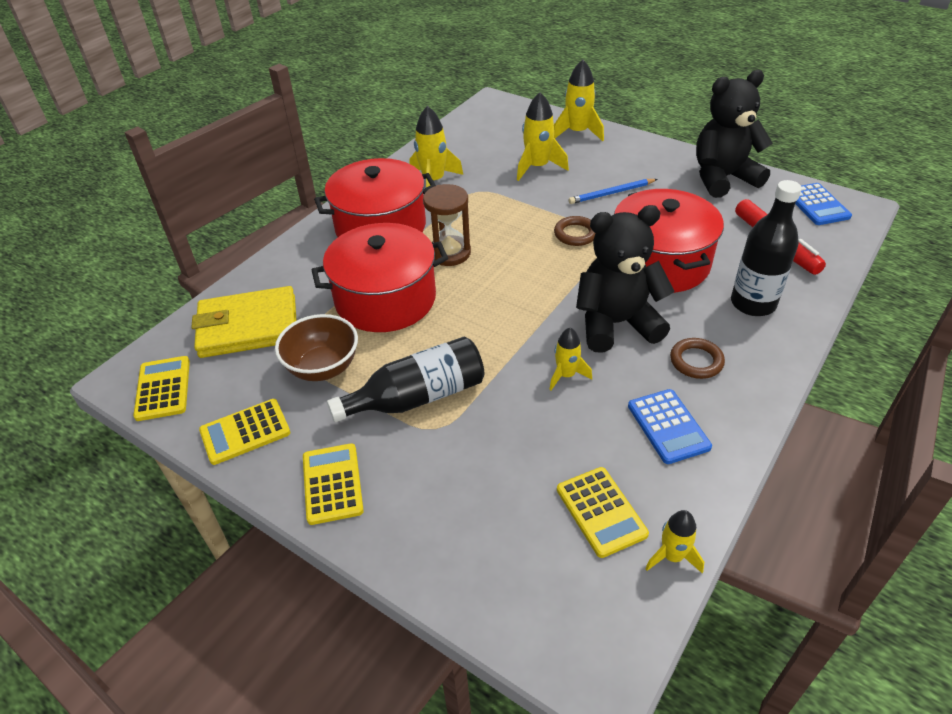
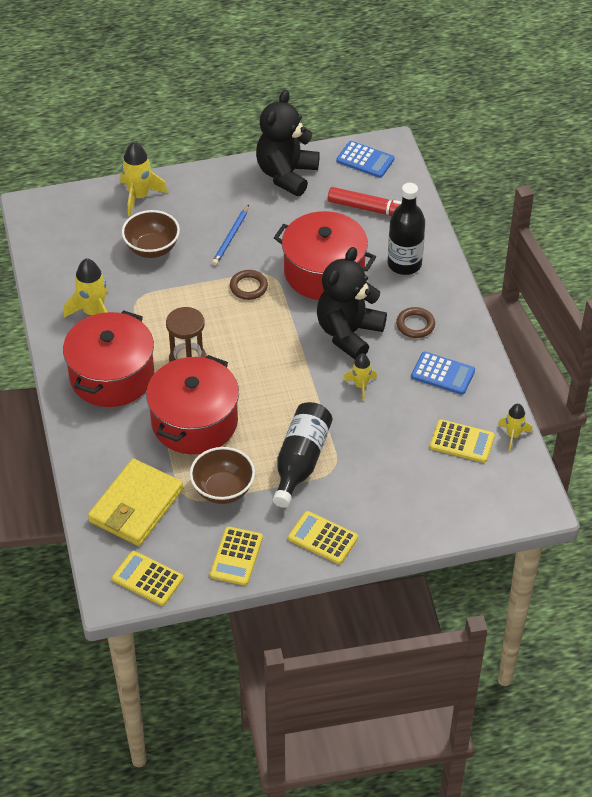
camera: 50 degrees left, 5 degrees up
yellow rocket [517,92,569,181] -> brown bowl [122,210,180,258]

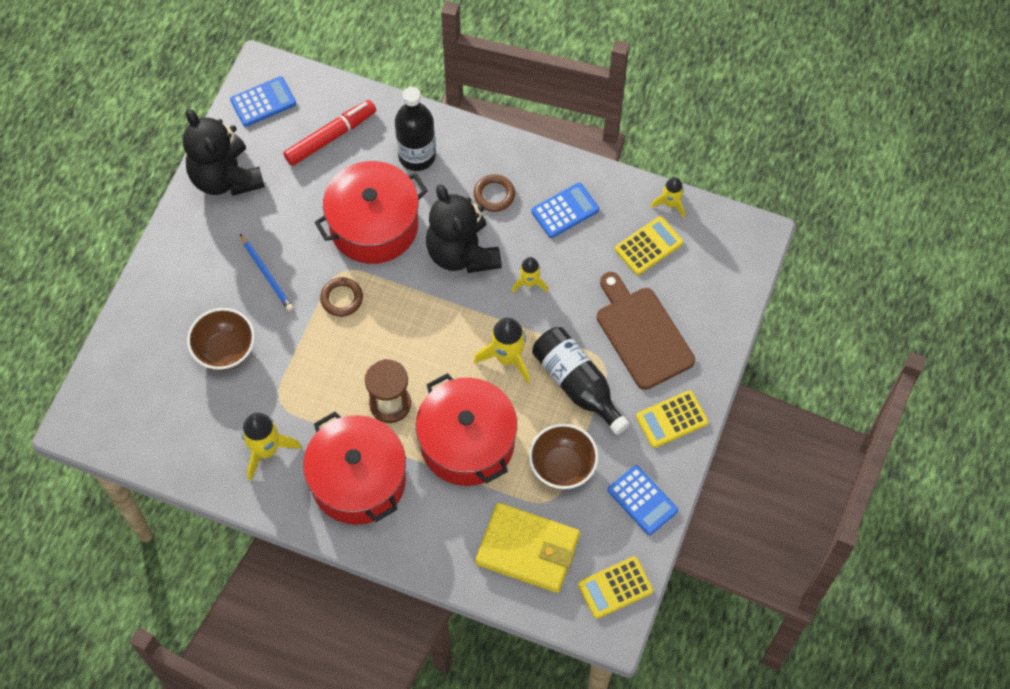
camera: 55 degrees left, 15 degrees up
yellow wallet [88,458,183,546] -> yellow wallet turned 45 degrees counterclockwise [475,503,580,593]
yellow rocket [120,142,168,216] -> yellow rocket moved to [474,317,530,384]
yellow calculator [210,527,263,585] -> blue calculator [608,465,678,535]
none -> brown cutting board [597,272,695,390]

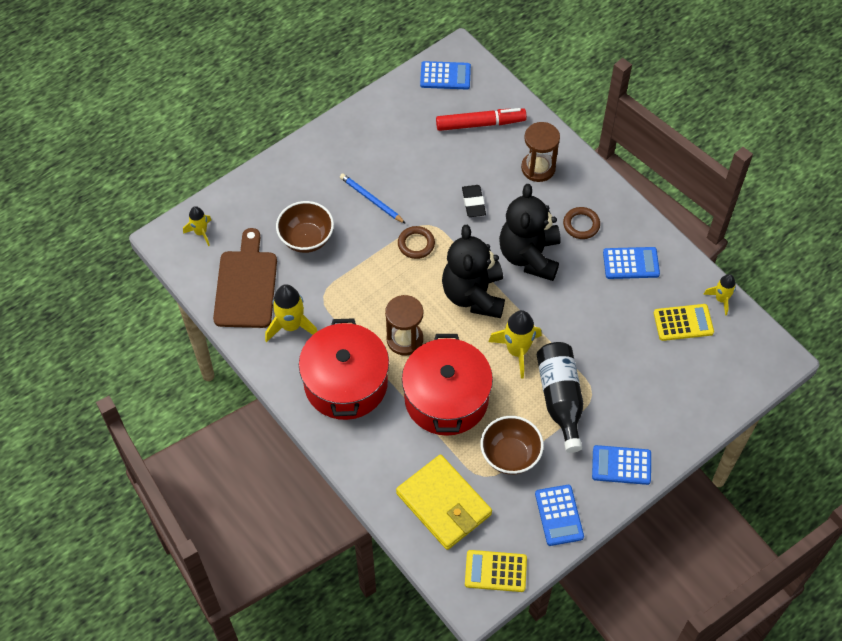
camera: 30 degrees right, 5 degrees down
black teddy bear [183,109,265,196] -> black teddy bear moved to [442,225,505,318]
blue pencil [240,234,293,311] -> blue pencil turned 135 degrees clockwise [340,173,406,224]
red pot [314,161,428,264] -> black eraser [462,185,486,217]
black bottle [395,87,436,171] -> brown hourglass [521,122,560,182]
yellow rocket [512,257,548,293] -> yellow rocket moved to [183,206,211,246]
brown cutting board [597,272,695,390] -> brown cutting board moved to [213,228,277,328]
yellow calculator [636,390,708,448] -> blue calculator [592,445,651,485]

